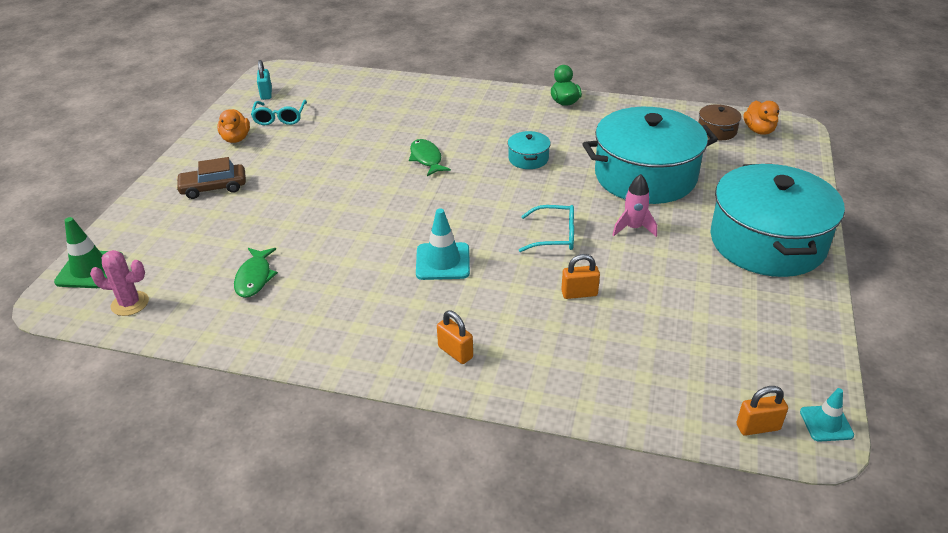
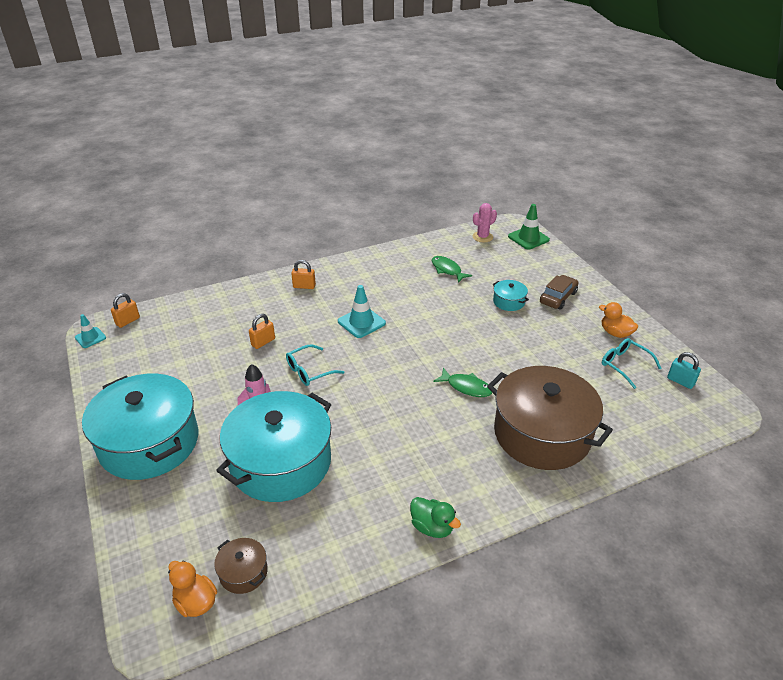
camera: 140 degrees right, 0 degrees up
turquoise pot [508,131,551,169] -> turquoise pot moved to [493,280,529,311]
none -> brown pot [487,366,613,470]

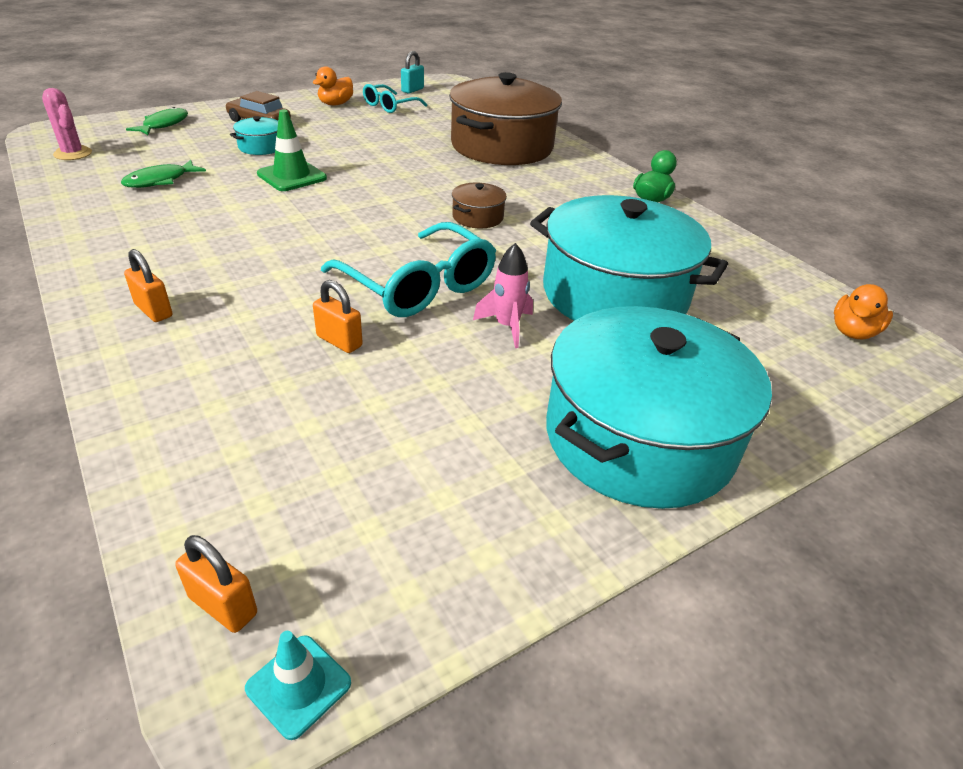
camera: 100 degrees left, 0 degrees up
brown pot [214,538,268,594] -> brown pot moved to [452,183,507,228]
turquoise glasses [286,345,344,386] -> turquoise glasses [321,222,496,317], size x1.71
orange padlock [291,260,316,289] -> orange padlock turned 45 degrees counterclockwise [124,249,173,322]
turquoise traffic cone [338,285,386,338] -> none
green fish [433,368,492,397] -> green fish moved to [126,107,188,135]
green traffic cone [508,204,550,249] -> green traffic cone moved to [257,109,327,191]

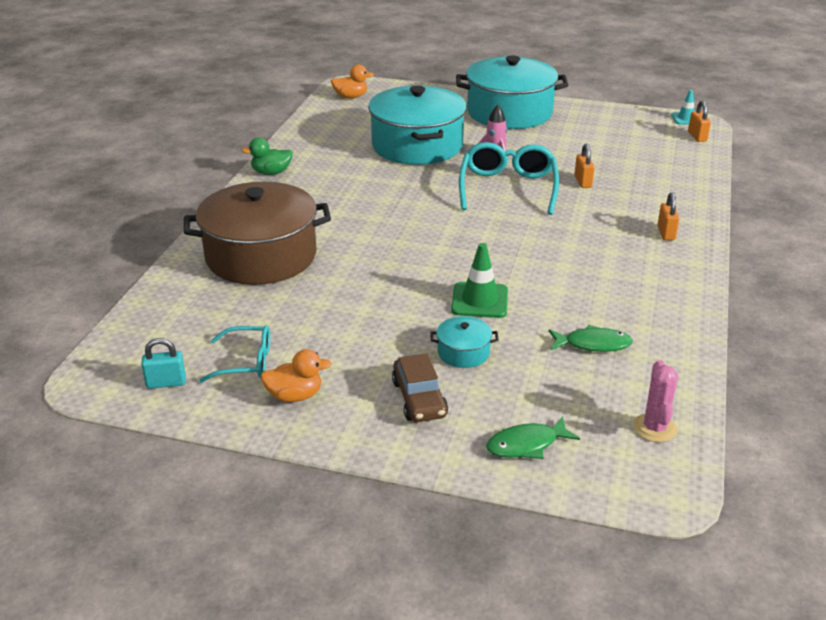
camera: 130 degrees left, 5 degrees down
brown pot [452,183,507,228] -> none

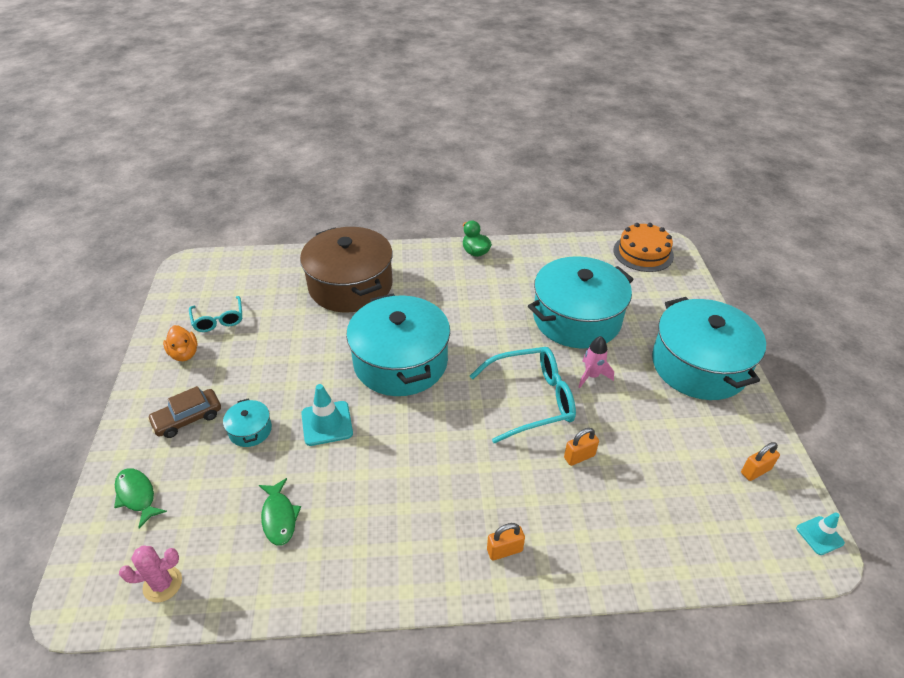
camera: 70 degrees right, 10 degrees up
turquoise padlock [141,338,186,389] -> none
orange duck [331,65,374,98] -> orange cake [614,223,674,272]
green traffic cone [451,243,508,318] -> turquoise traffic cone [301,384,353,446]
orange padlock [688,101,711,142] -> orange padlock moved to [741,442,780,481]
none -> turquoise pot [346,294,450,396]

